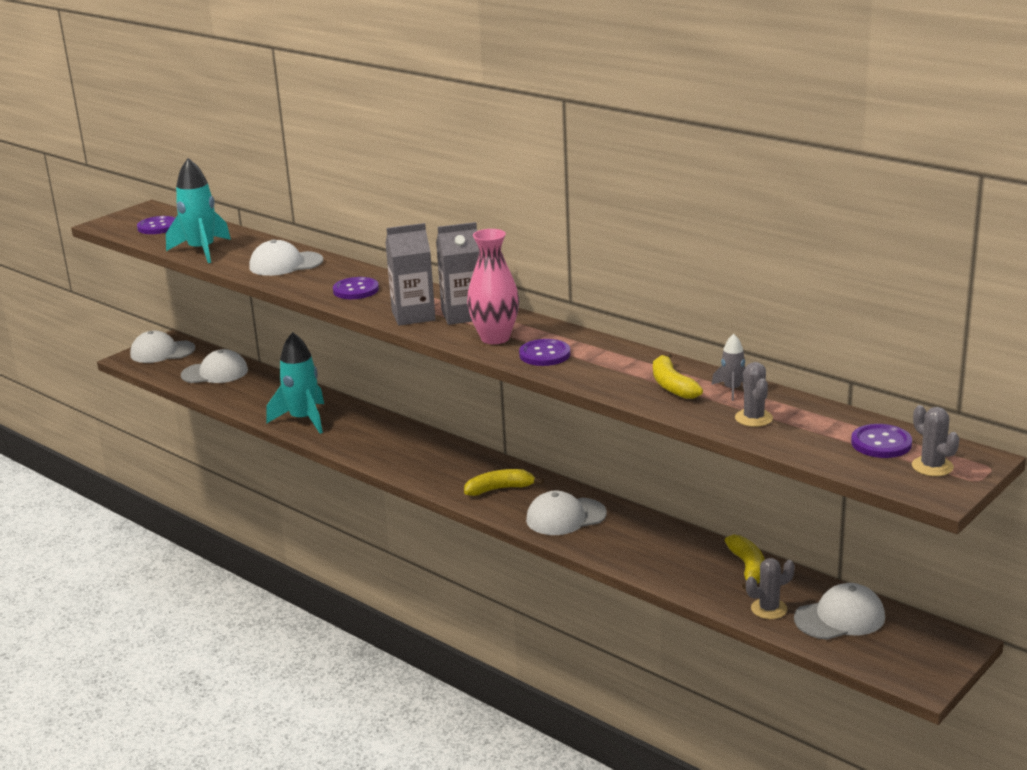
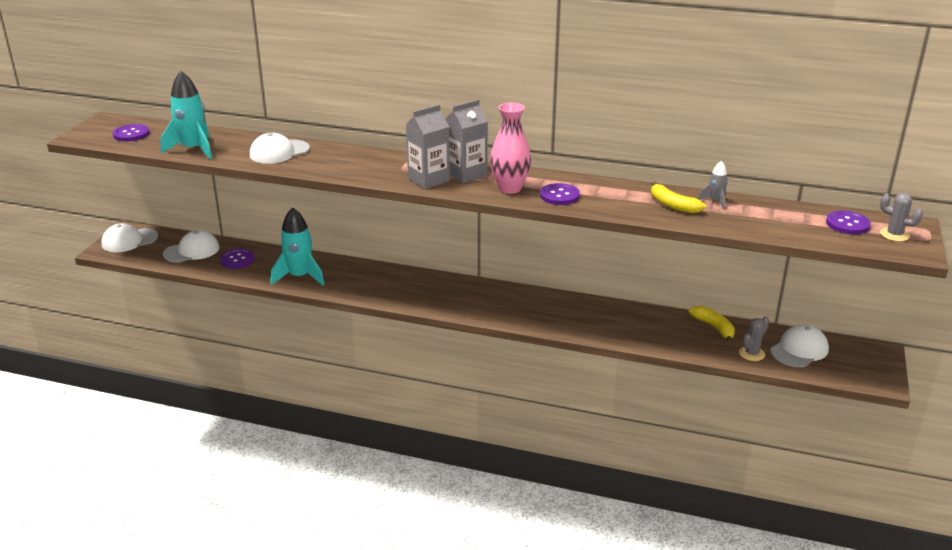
camera: 25 degrees left, 5 degrees up
purple button [333,277,379,299] -> purple button moved to [220,248,255,269]
yellow banana [464,469,544,496] -> none
white cap [526,491,607,535] -> none
grey cactus [735,362,773,427] -> none

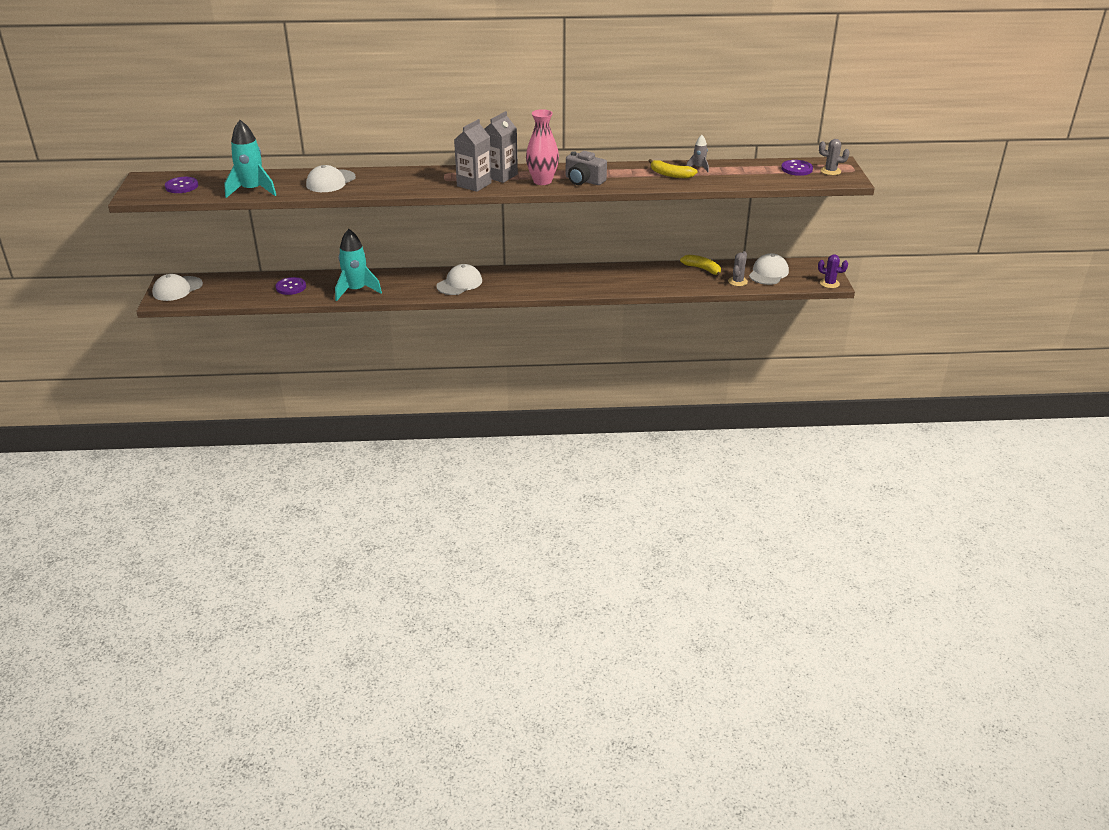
camera: 20 degrees left, 5 degrees up
white cap [163,230,220,263] -> white cap moved to [436,264,482,295]
purple button [540,183,580,205] -> grey camera [566,151,607,185]
none -> purple cactus [818,254,848,288]

